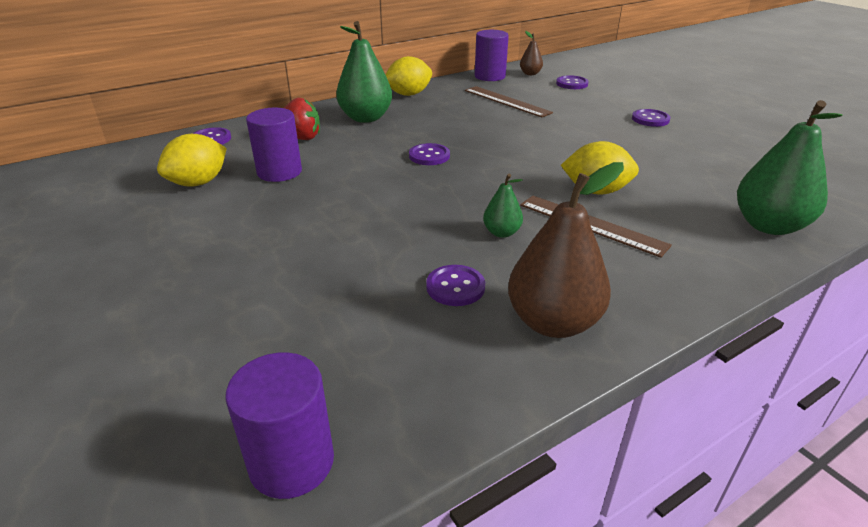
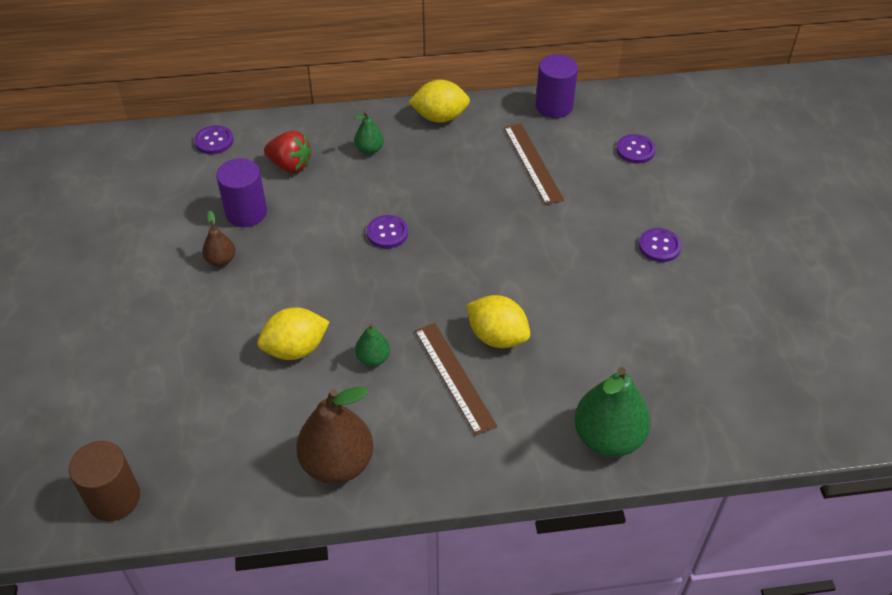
camera: 25 degrees right, 15 degrees up
yellow lemon [157,134,227,187] -> yellow lemon moved to [257,307,330,360]
purple cylinder [225,352,334,499] -> brown cylinder [69,441,140,521]
green pear [336,21,392,123] -> green pear [354,112,384,154], size x0.50
purple button [426,265,485,306] -> none
brown pear [520,31,543,75] -> brown pear moved to [202,211,235,266]

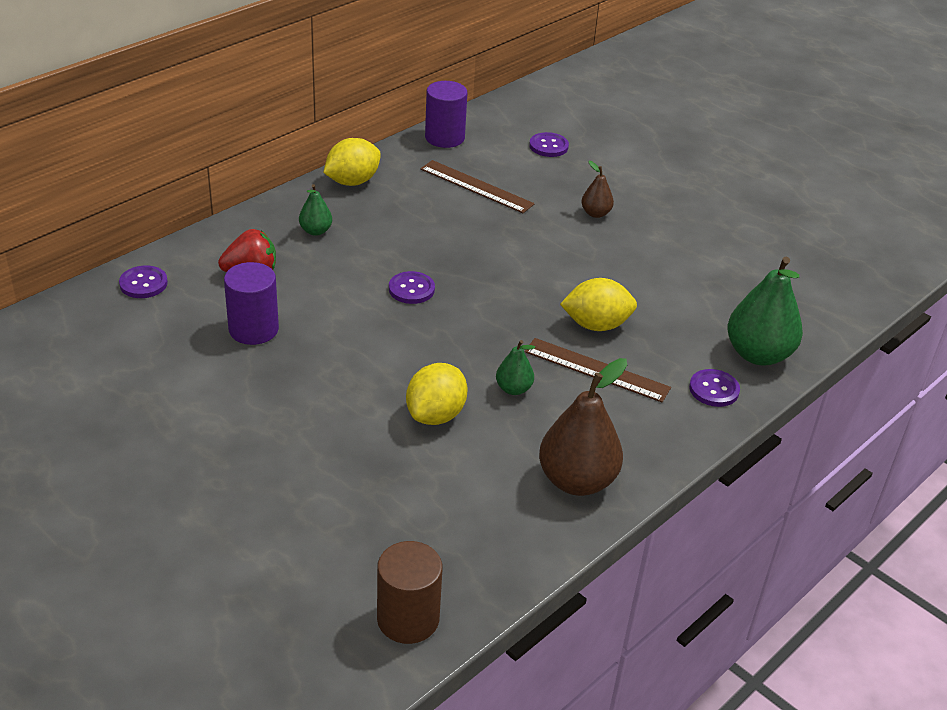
camera: 40 degrees left, 10 degrees down
brown pear [202,211,235,266] -> brown pear moved to [581,161,614,218]
purple button [639,228,682,262] -> purple button moved to [689,369,740,407]

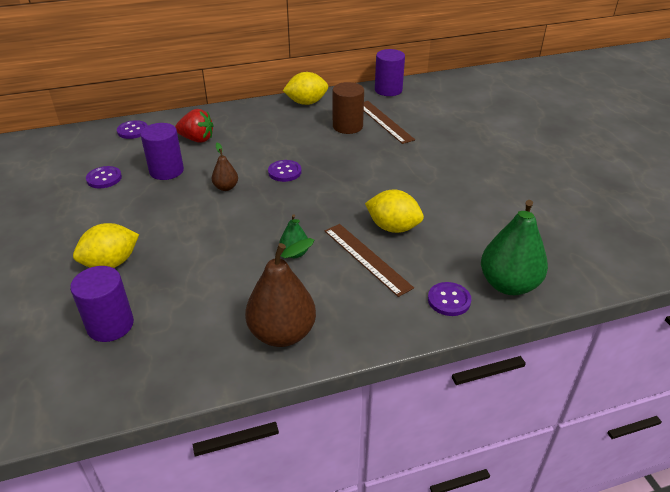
camera: 30 degrees right, 0 degrees up
green pear [299,184,332,236] -> none
brown cylinder [377,541,442,644] -> brown cylinder moved to [333,82,364,134]
yellow lemon [406,363,468,425] -> yellow lemon moved to [73,223,139,268]
purple button [529,132,569,157] -> purple button moved to [86,166,122,188]
brown pear [581,161,614,218] -> brown pear moved to [212,143,238,191]
none -> purple cylinder [70,266,134,342]

